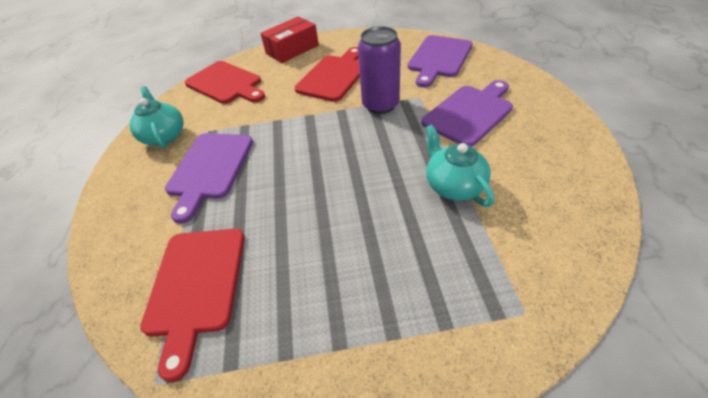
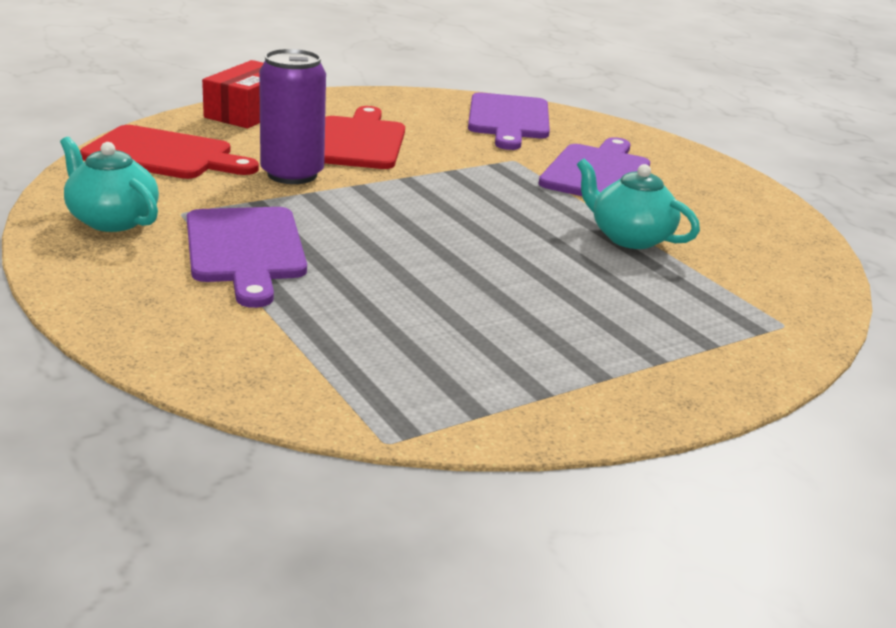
camera: 30 degrees left, 20 degrees down
red cutting board [140,229,245,382] -> none
purple can [358,26,401,114] -> purple can moved to [259,49,326,184]

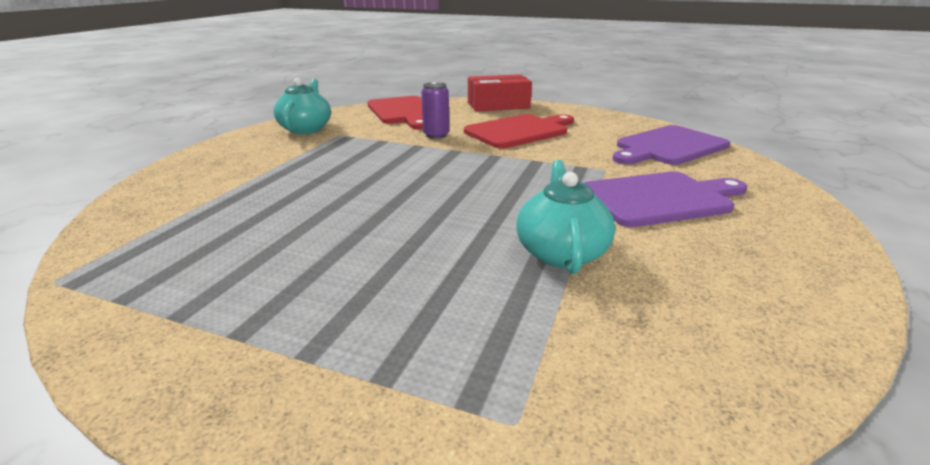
camera: 55 degrees right, 0 degrees up
purple cutting board [187,207,307,308] -> none
purple can [259,49,326,184] -> purple can [421,82,449,139], size x0.59

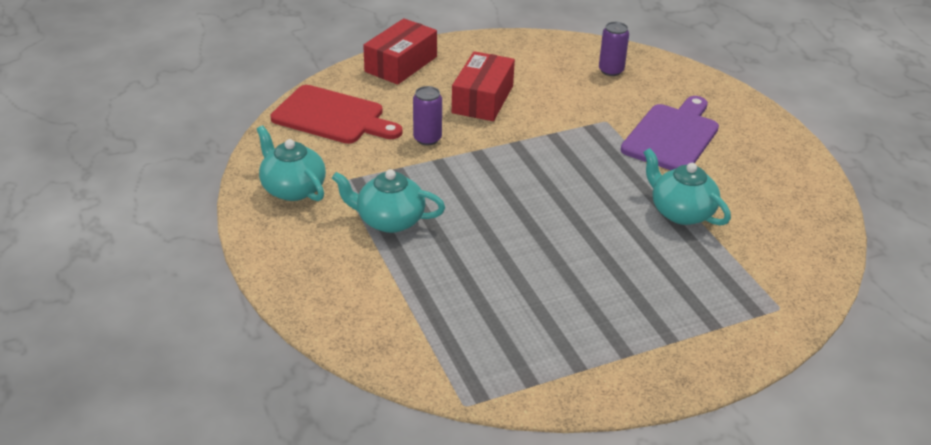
camera: 45 degrees left, 10 degrees up
red cutting board [464,114,574,149] -> red box [452,51,515,121]
purple cutting board [613,125,730,165] -> purple can [599,22,629,76]
none -> turquoise teapot [332,169,445,233]

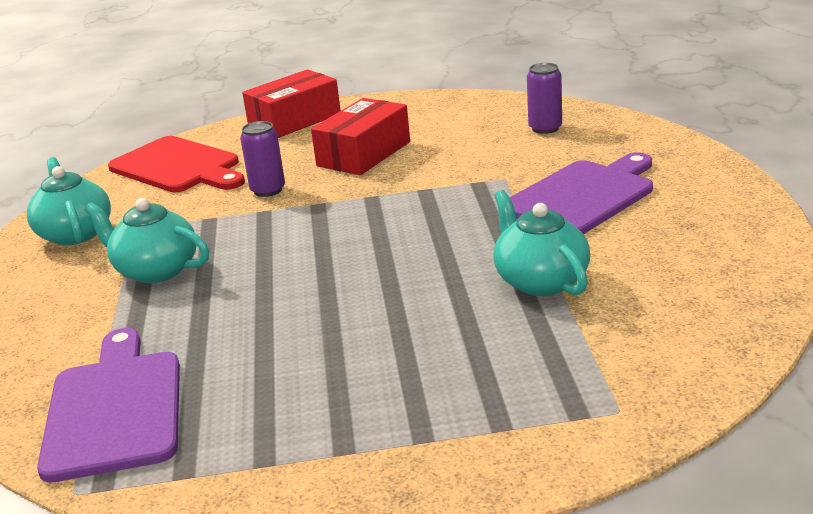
camera: 20 degrees right, 10 degrees down
none -> purple cutting board [37,328,180,483]

